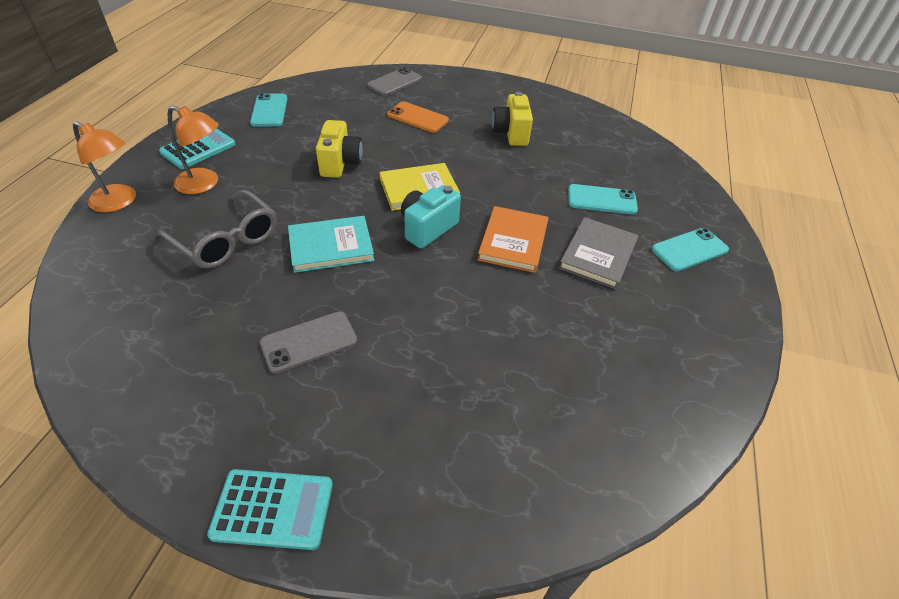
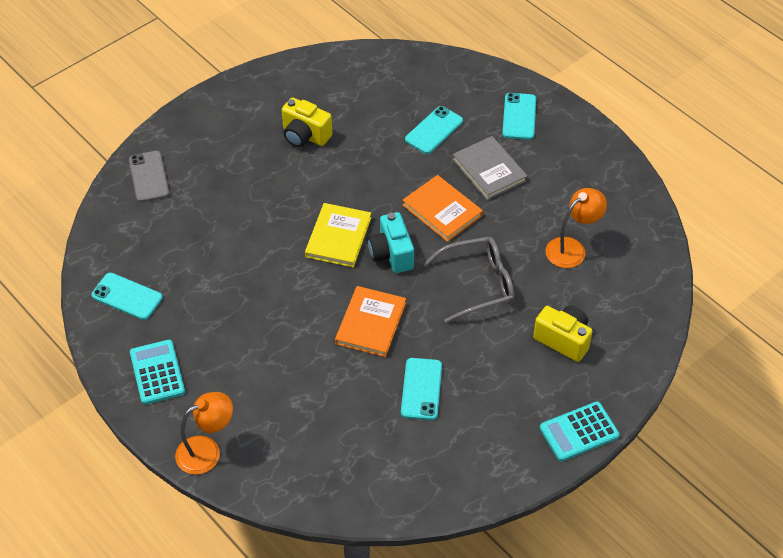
camera: 55 degrees left, 5 degrees up
grey glasses [158,190,277,269] -> grey glasses moved to [423,237,514,323]
orange lamp [168,106,219,194] -> orange lamp moved to [545,188,607,268]
turquoise calculator [207,469,333,550] -> turquoise calculator turned 150 degrees counterclockwise [540,401,619,461]
grey phone [260,311,357,373] -> none
turquoise book [288,216,374,273] -> orange book [335,286,406,357]
yellow camera [316,120,363,178] -> yellow camera moved to [533,305,593,362]
orange phone [387,101,449,133] -> none
none -> turquoise phone [401,358,442,420]

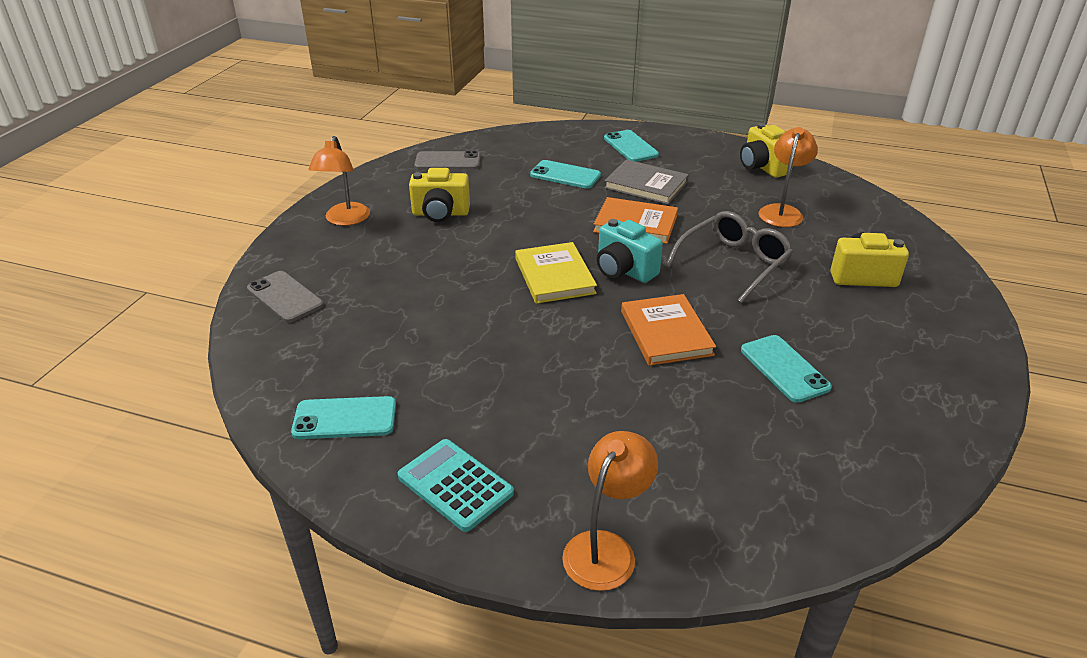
camera: 30 degrees left, 15 degrees down
turquoise phone [405,106,463,154] -> turquoise phone turned 75 degrees counterclockwise [530,160,601,189]
turquoise calculator [540,401,619,461] -> none
none -> orange lamp [309,136,370,226]
none -> grey phone [414,151,481,170]
none -> yellow camera [740,123,792,178]

